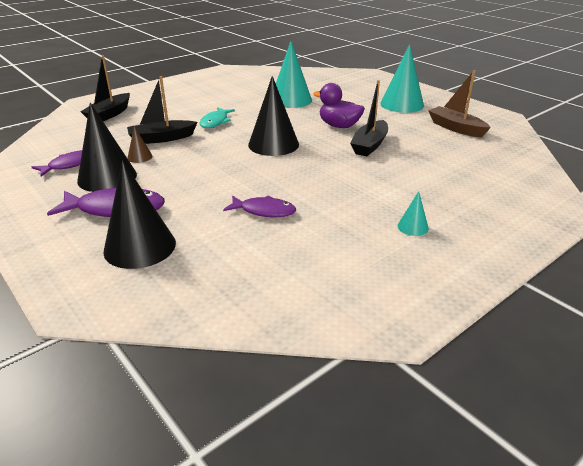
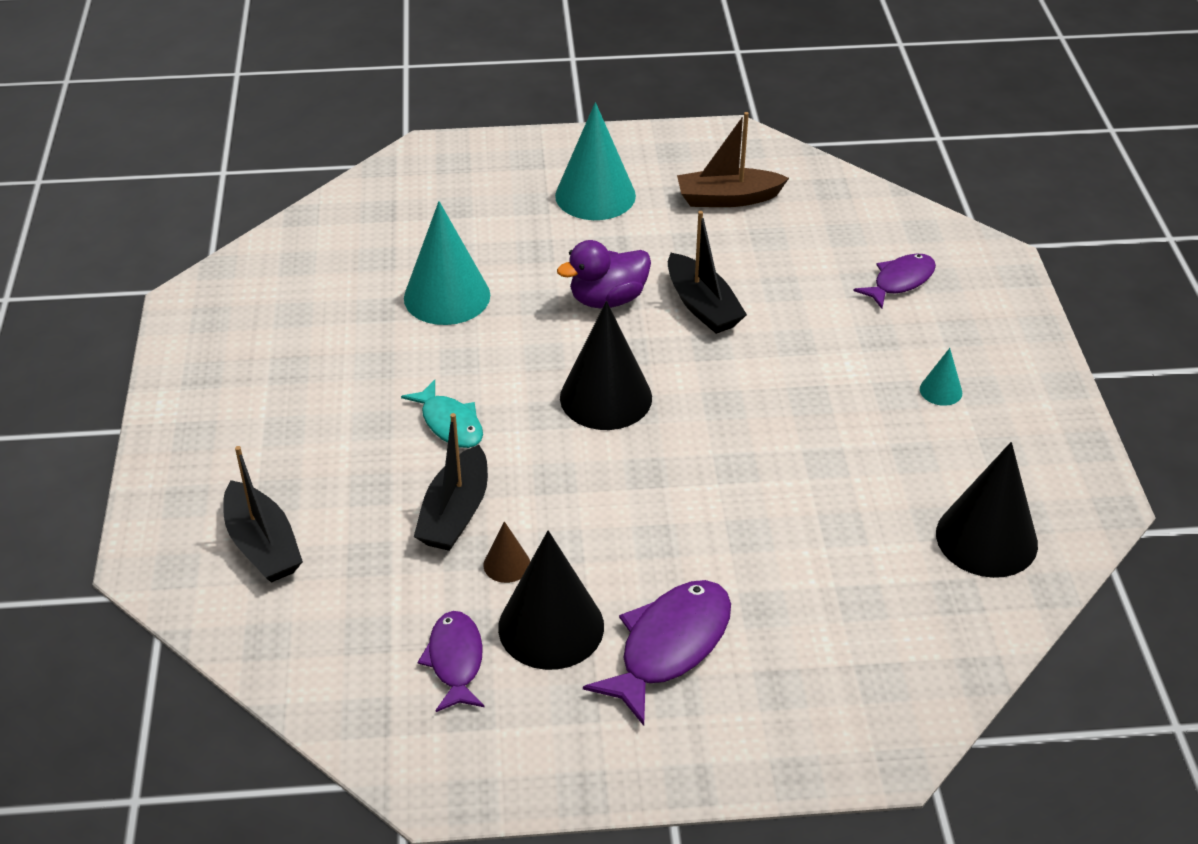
camera: 55 degrees left, 10 degrees up
black cone [103,160,176,269] -> black cone moved to [936,442,1038,578]
purple fish [223,195,296,217] -> purple fish moved to [853,253,936,309]

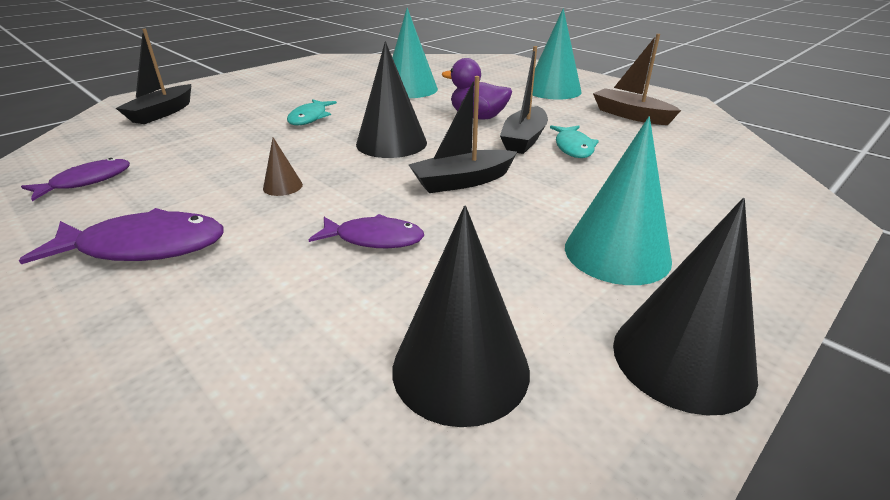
camera: 50 degrees right, 10 degrees down
black boat [414,413,488,551] -> black boat moved to [408,76,517,193]
brown cone [484,521,530,583] -> brown cone moved to [263,137,303,196]
black cone [498,530,604,670] -> black cone moved to [613,198,758,415]
purple fish [853,253,936,309] -> purple fish moved to [309,214,424,248]
turquoise cone [920,348,962,406] -> turquoise cone [565,117,672,285], size x2.17
none -> turquoise fish [550,125,599,158]

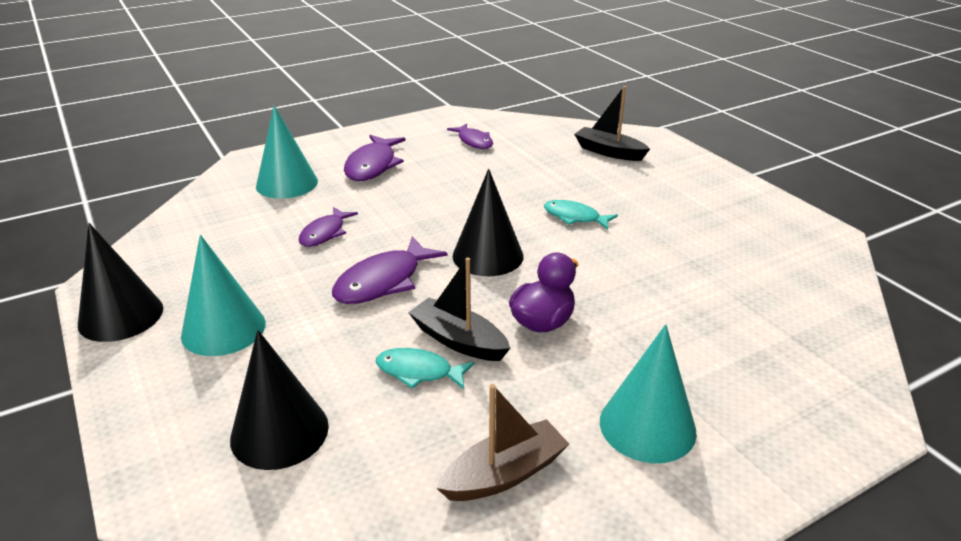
camera: 105 degrees right, 0 degrees up
brown cone [263,137,303,196] -> none
turquoise cone [392,8,438,98] -> turquoise cone moved to [256,105,318,199]
black cone [392,205,530,427] -> black cone moved to [230,330,329,470]
black boat [408,76,517,193] -> purple fish [332,236,447,304]

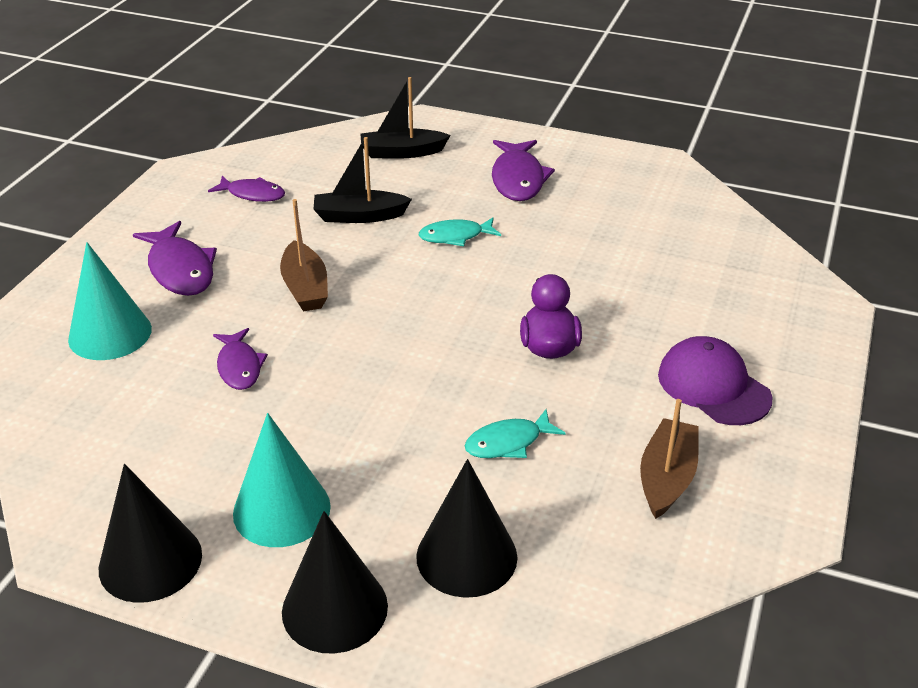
camera: 40 degrees left, 5 degrees up
purple fish [332,236,447,304] -> purple fish moved to [492,140,555,201]
black boat [408,258,510,361] -> black boat moved to [313,137,412,223]
black cone [453,169,524,276] -> black cone moved to [282,511,388,654]
turquoise cone [600,324,697,463] -> purple cap [658,336,773,425]
none -> brown boat [280,199,328,312]

